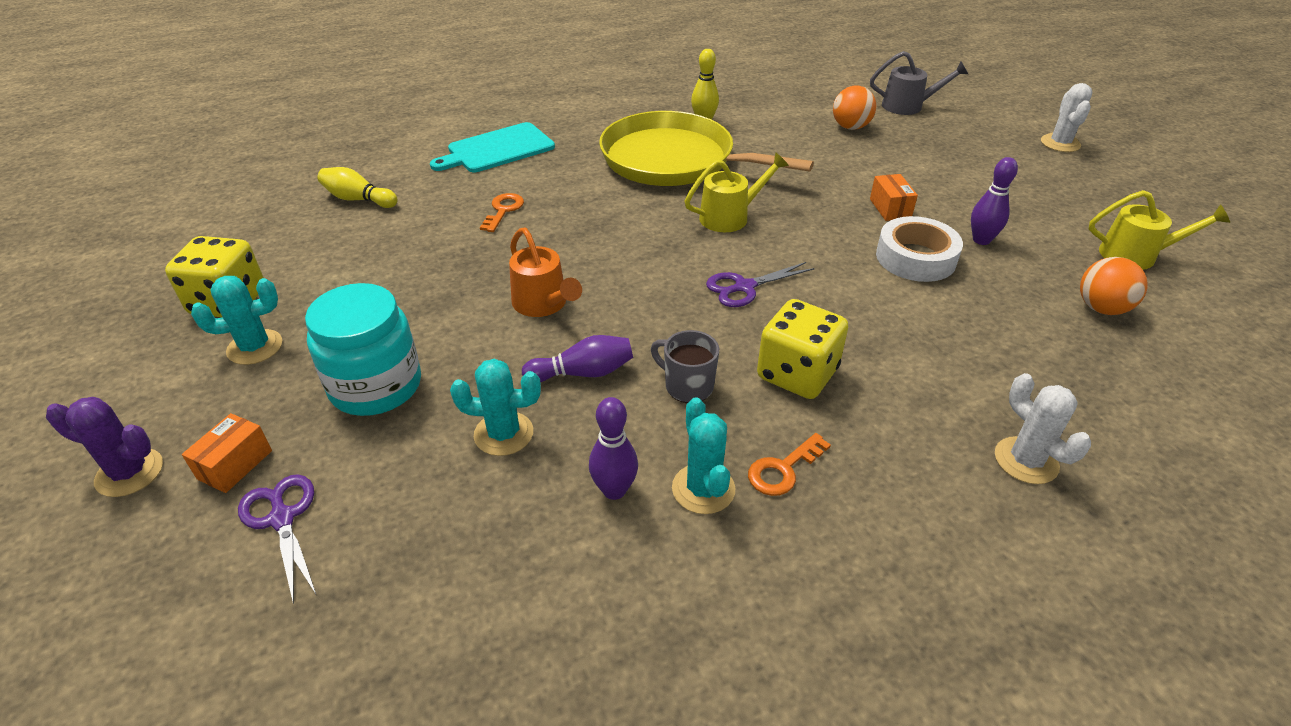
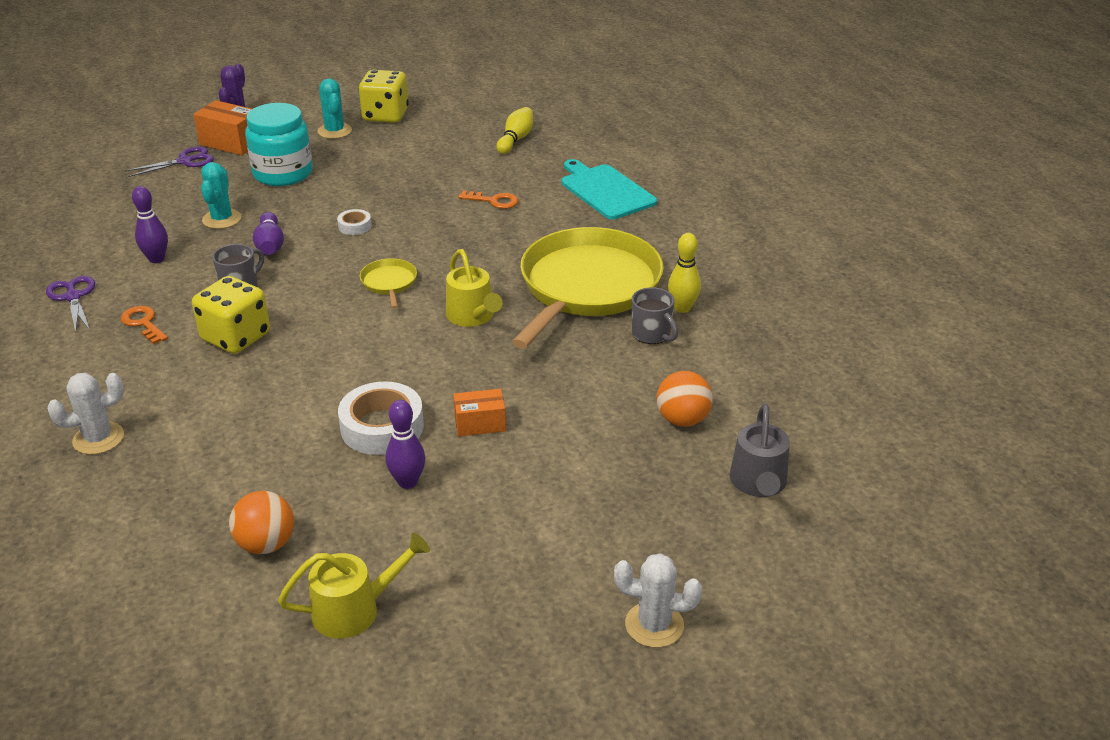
camera: 90 degrees right, 5 degrees down
orange box [182,413,272,493] -> orange box [193,100,252,155], size x1.56
orange watering can [509,228,582,317] -> white tape [337,209,372,235]
turquoise cactus [672,397,735,514] -> none
purple scissors [706,262,815,307] -> purple scissors moved to [46,276,95,333]
yellow watering can [1088,190,1230,270] -> yellow watering can turned 120 degrees counterclockwise [278,533,430,639]
none -> yellow pan [360,258,417,309]
none -> grey mug [632,287,678,344]

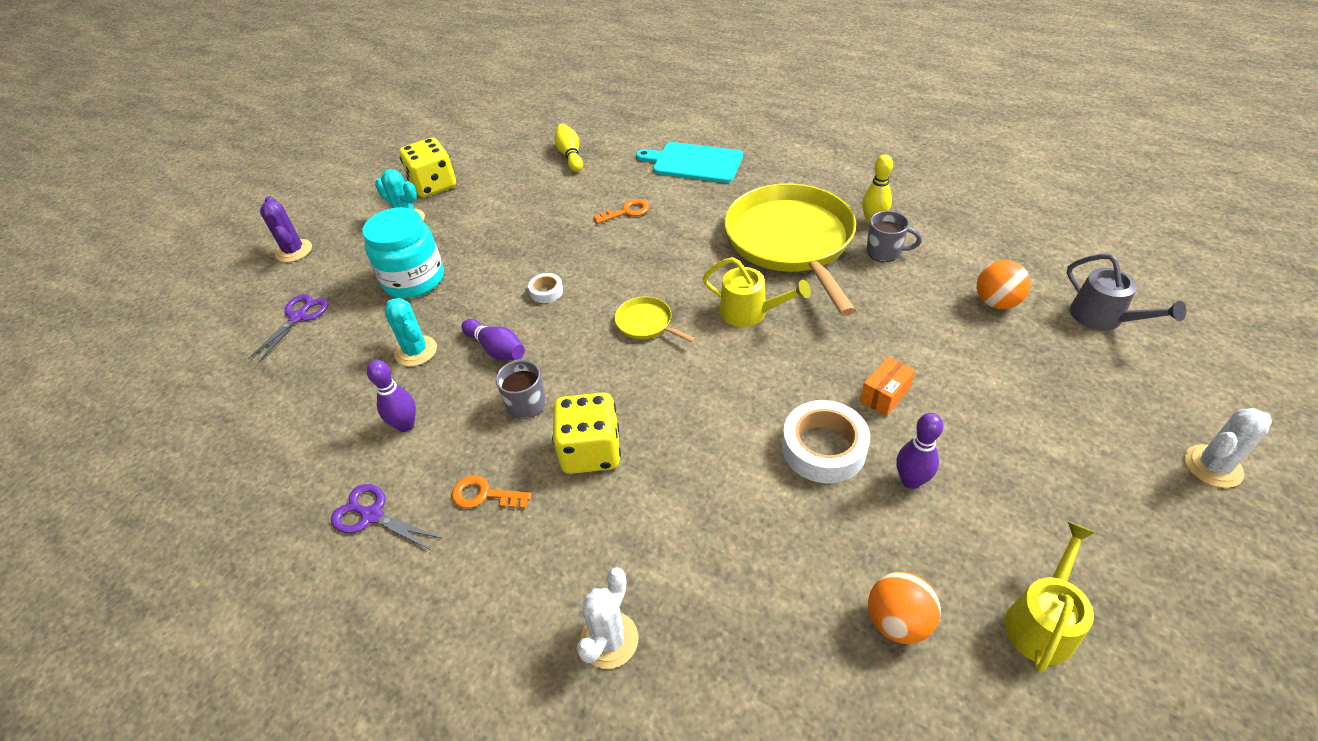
camera: 35 degrees left, 10 degrees up
orange box [193,100,252,155] -> none

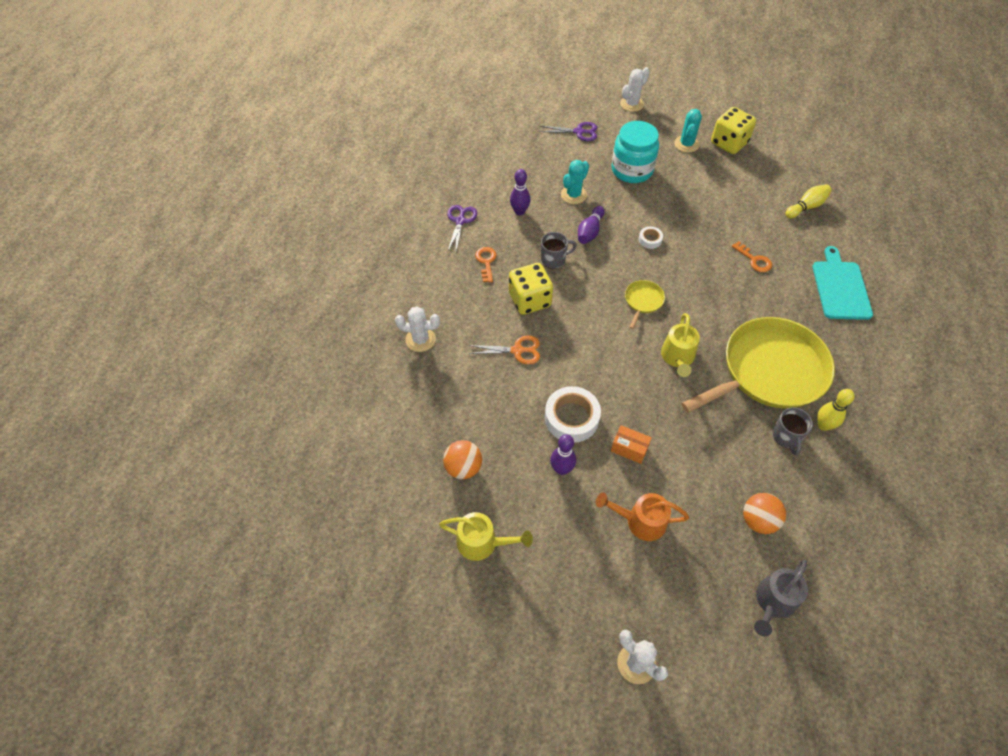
camera: 70 degrees right, 10 degrees up
purple cactus [260,196,312,262] -> white cactus [620,67,650,112]
none -> orange scissors [468,335,540,364]
none -> orange watering can [596,493,689,541]

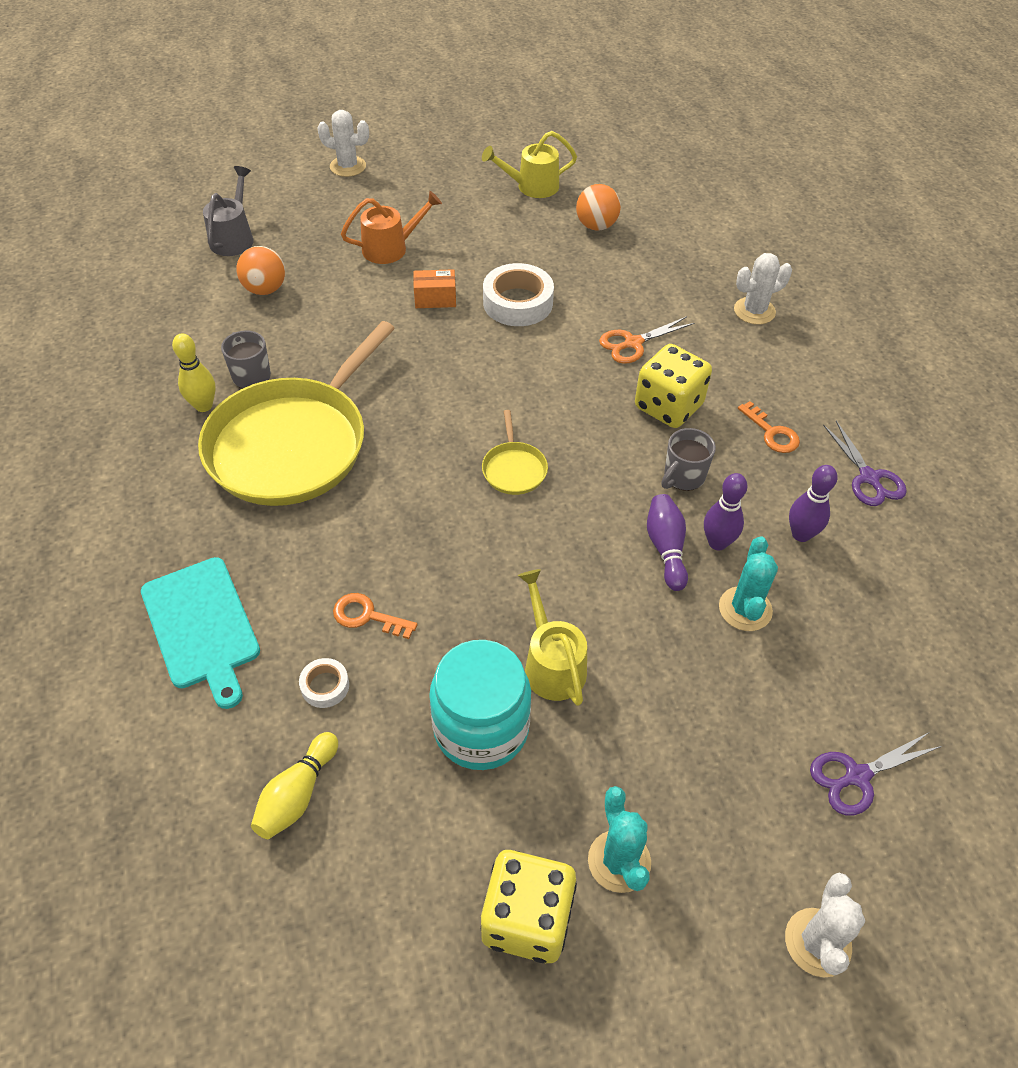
camera: 150 degrees right, 5 degrees down
purple bowling pin [550,434,576,475] -> purple bowling pin moved to [704,473,747,550]
turquoise jar [612,121,659,183] -> turquoise jar moved to [429,640,531,770]
white tape [639,226,663,249] -> white tape moved to [299,658,349,708]
yellow watering can [661,313,700,377] -> yellow watering can moved to [518,569,587,706]

